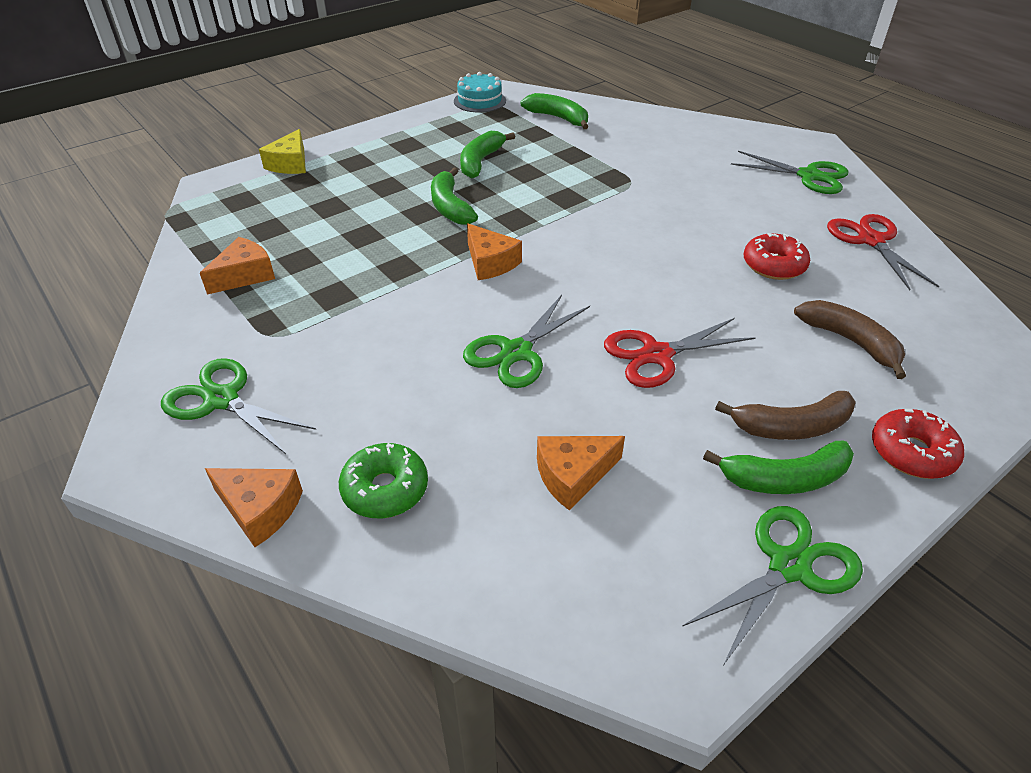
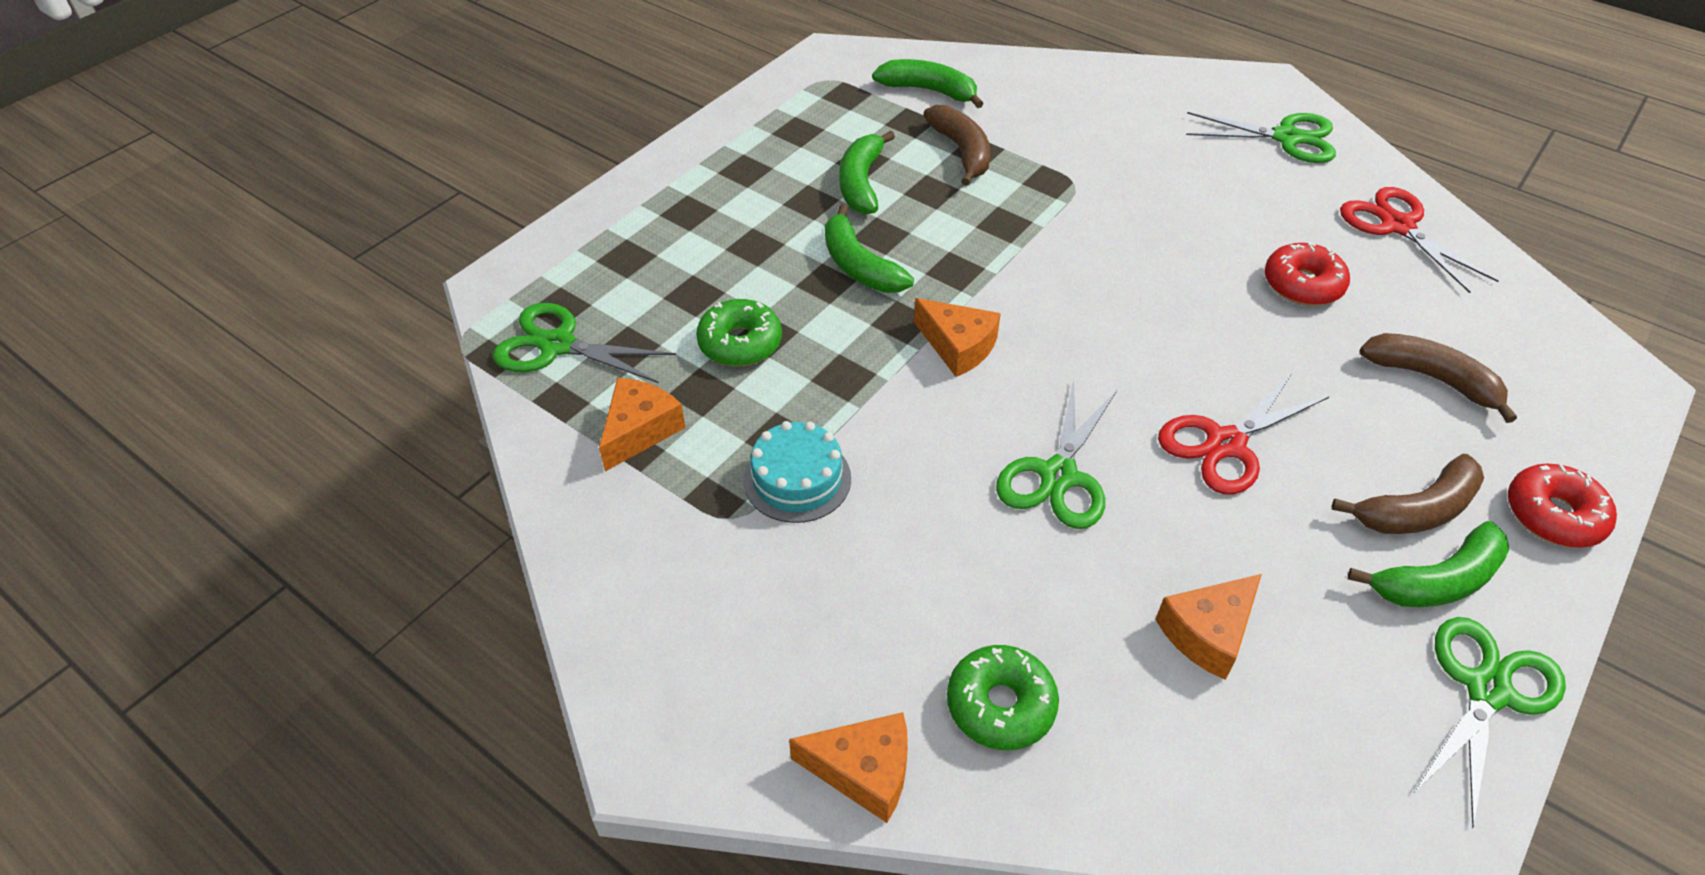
camera: 15 degrees left, 5 degrees up
green scissors [161,358,316,454] -> green scissors moved to [493,303,676,383]
yellow cheese [259,129,306,174] -> none
turquoise cake [454,72,506,113] -> turquoise cake moved to [744,421,851,523]
none -> green donut [696,299,782,366]
none -> brown banana [923,105,990,186]

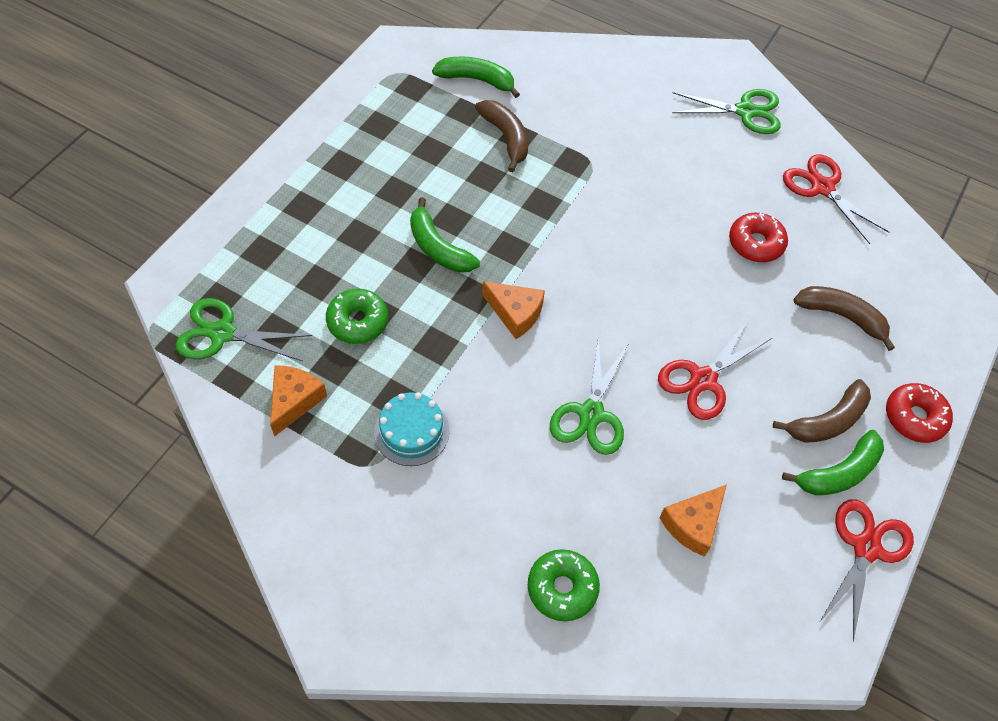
camera: 10 degrees left, 10 degrees up
orange cheese [789,712,908,823] -> none
green banana [840,131,895,214] -> none
green scissors [1415,617,1566,828] -> red scissors [819,499,914,642]

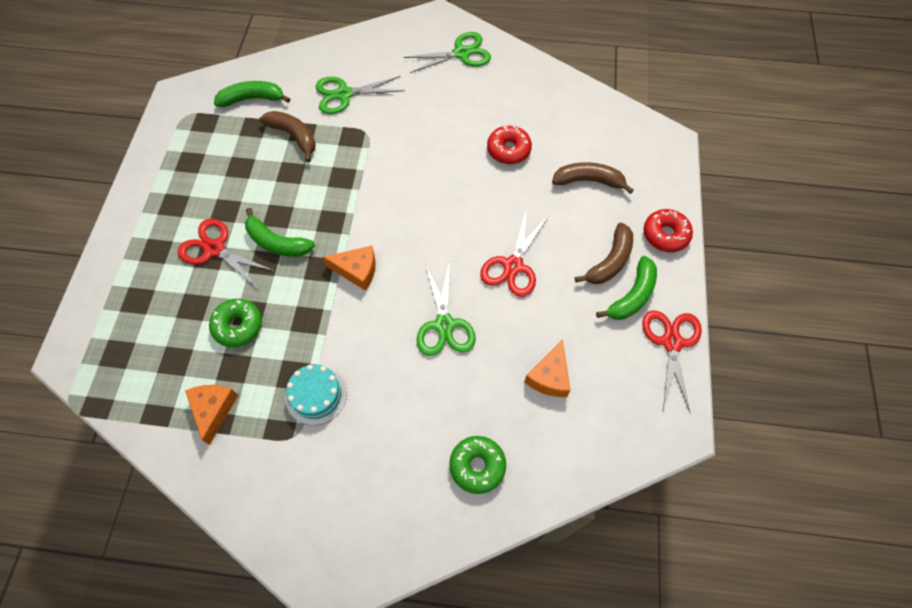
camera: 20 degrees left, 5 degrees up
green scissors [176,298,312,361] -> green scissors moved to [315,76,404,114]
red scissors [783,154,890,244] -> red scissors moved to [177,219,274,287]

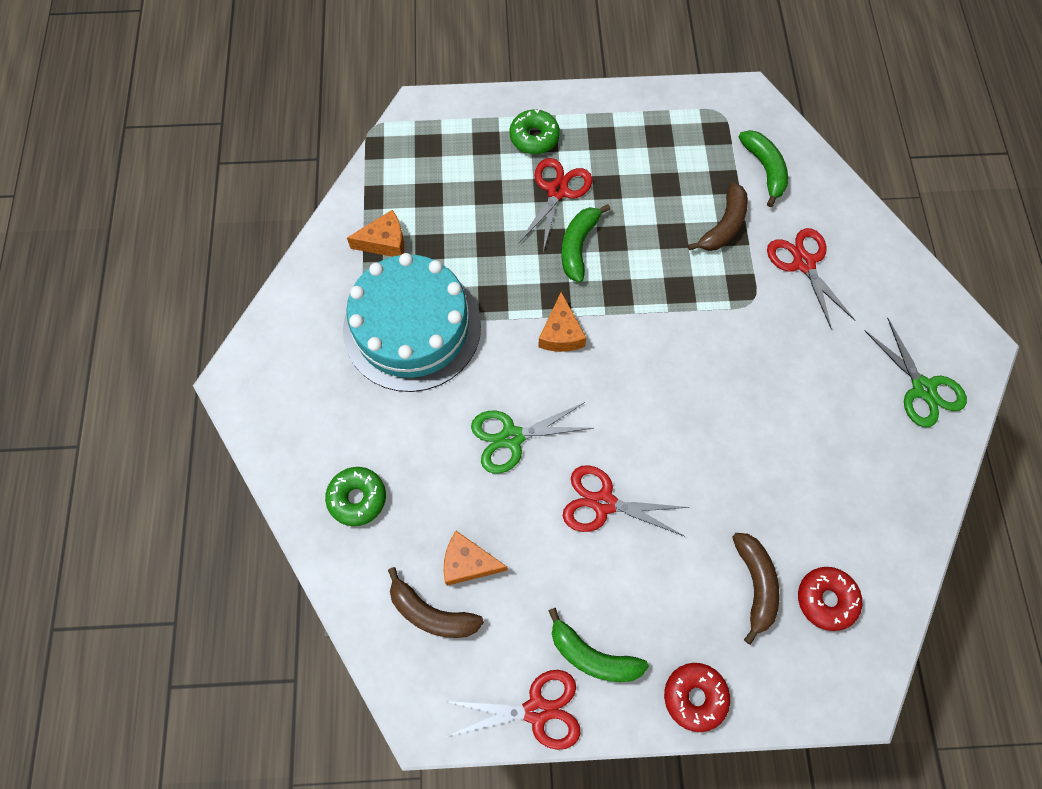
camera: 80 degrees right, 5 degrees up
green donut [209,299,262,347] -> green donut moved to [510,109,560,154]
turquoise cake [285,365,347,425] -> turquoise cake [343,253,481,392], size x2.19
green scissors [315,76,404,114] -> red scissors [767,228,855,330]
red donut [487,126,532,164] -> red donut moved to [798,567,862,631]
brown banana [575,222,633,284] -> brown banana moved to [388,567,484,638]

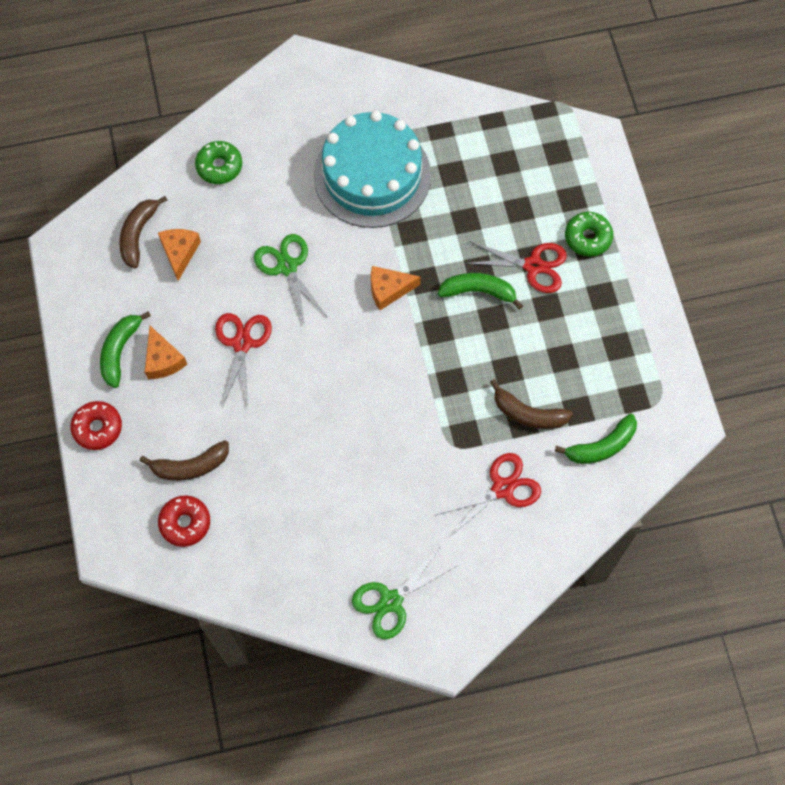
camera: 80 degrees right, 0 degrees up
orange cheese [347,210,404,257] -> orange cheese moved to [145,326,187,379]
red scissors [445,670,581,750] -> none

